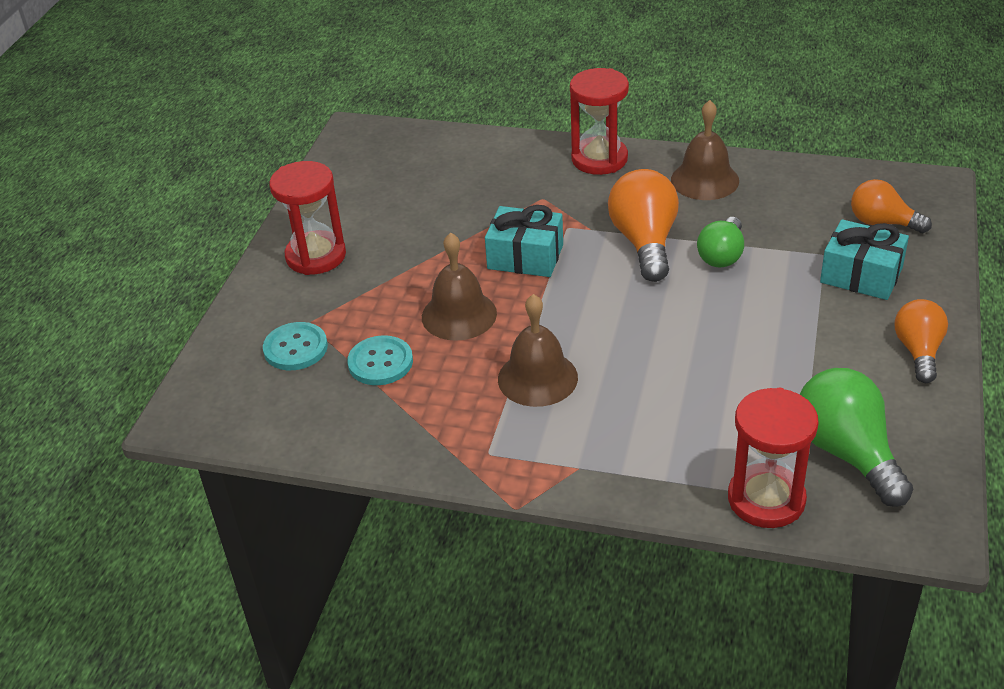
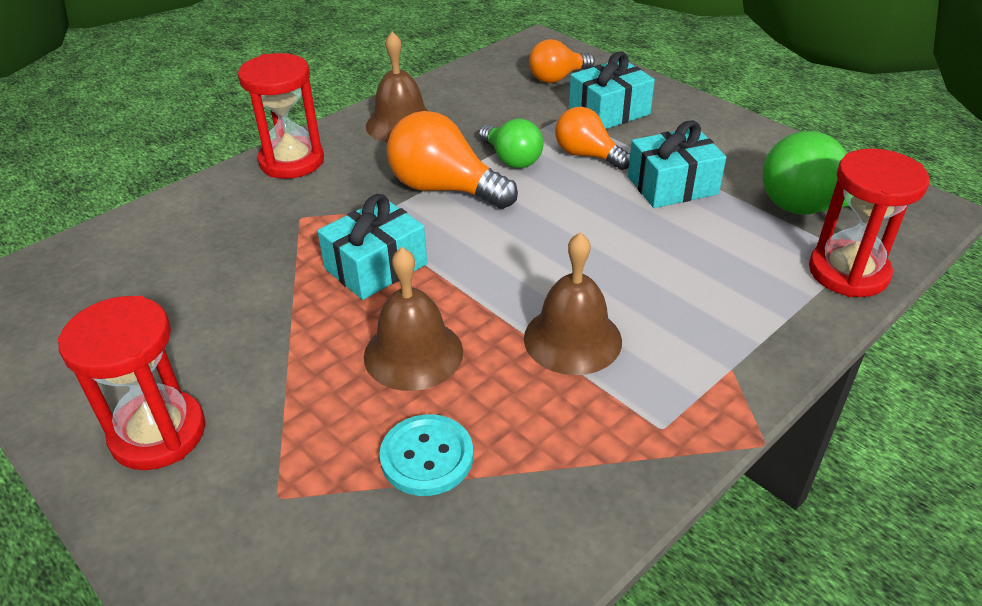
camera: 60 degrees left, 0 degrees up
turquoise button [263,322,328,370] -> none
orange light bulb [895,299,948,383] -> orange light bulb moved to [555,107,630,170]
none -> turquoise gift [628,120,726,208]

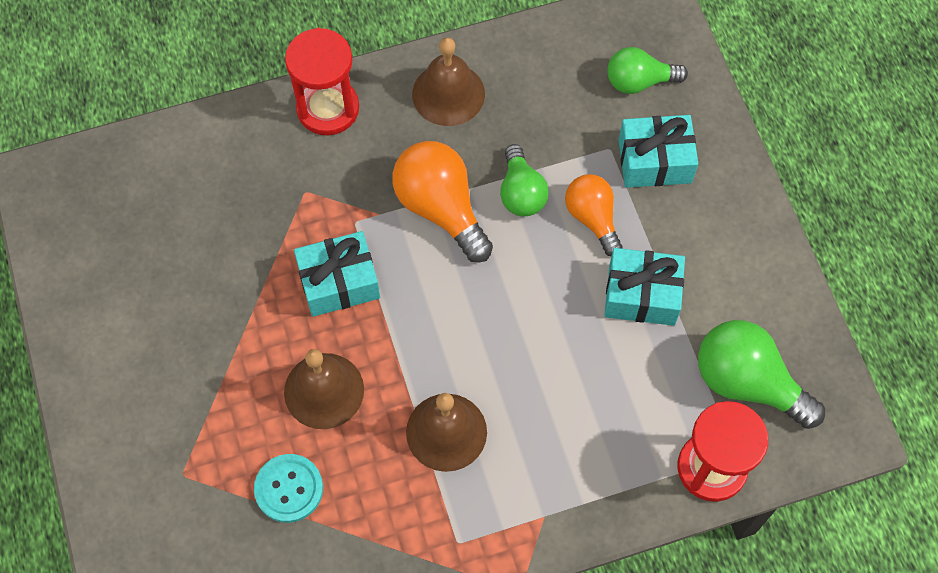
camera: 25 degrees right, 25 degrees up
red hourglass [58,296,205,470] -> none
orange light bulb [529,39,595,83] -> green light bulb [607,47,688,94]

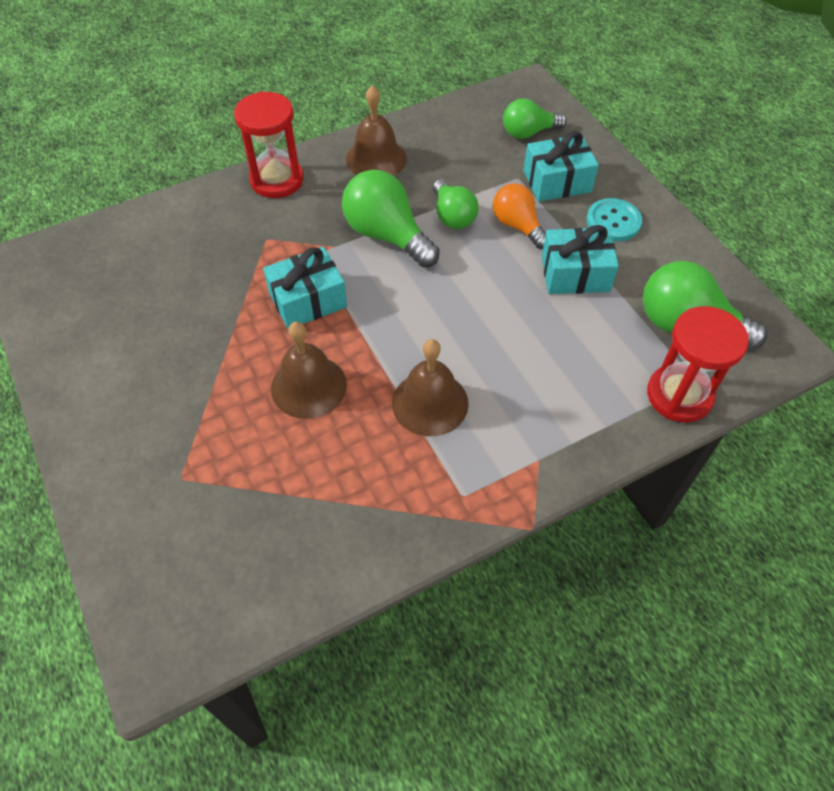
camera: 10 degrees left, 10 degrees down
turquoise button [254,454,323,523] -> turquoise button moved to [586,198,642,242]
orange light bulb [393,141,493,263] -> green light bulb [342,170,440,268]

